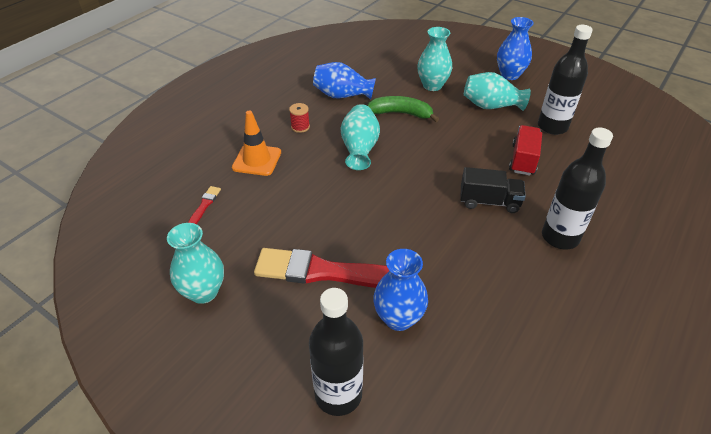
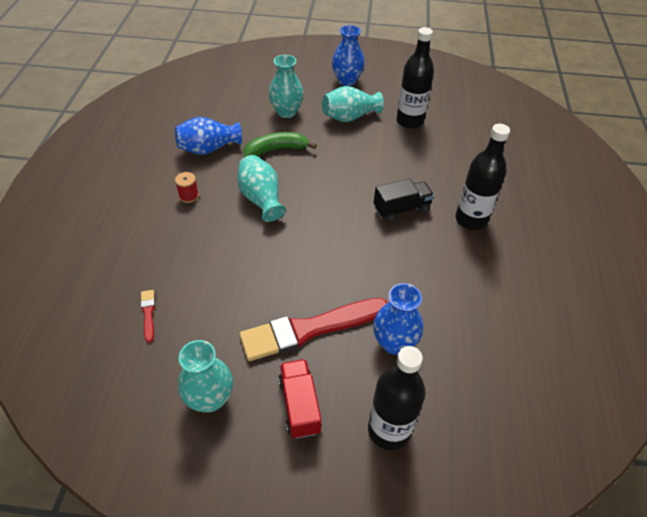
camera: 30 degrees left, 5 degrees up
orange traffic cone [232,111,281,176] -> none
red truck [509,125,542,176] -> red truck moved to [278,359,322,439]

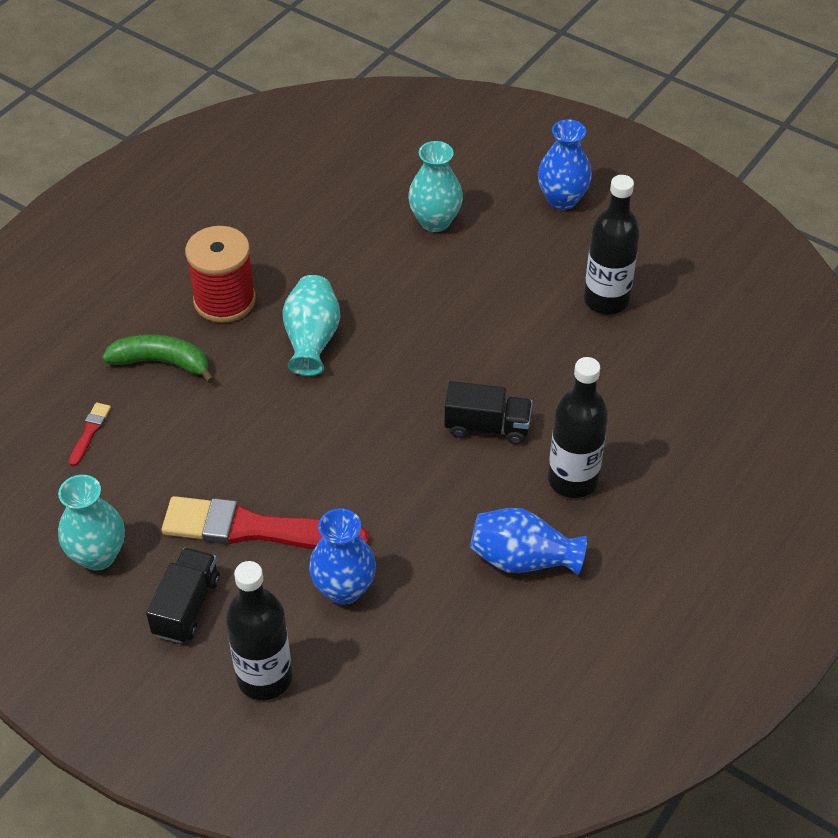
camera: 30 degrees right, 0 degrees up
blue vase [175,117,242,155] -> blue vase moved to [470,508,587,575]
red spool [175,172,199,203] -> red spool [185,226,256,323], size x2.19
green banana [244,132,317,157] -> green banana moved to [102,334,215,384]
red truck [278,359,322,439] -> black truck [146,548,220,643]
turquoise vase [322,86,384,122] -> none

